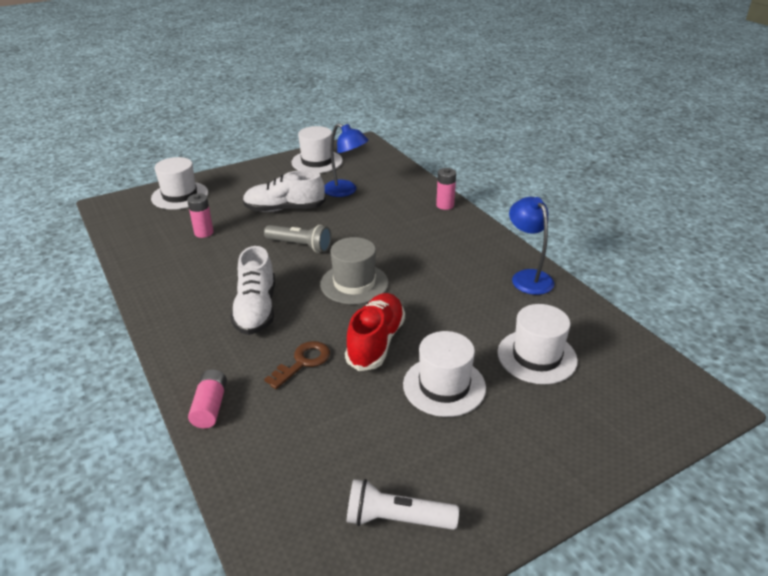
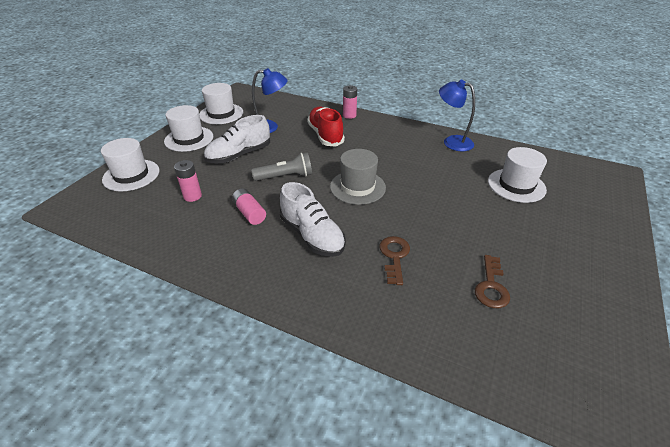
camera: 35 degrees left, 5 degrees up
pink battery [188,369,227,428] -> pink battery moved to [232,188,266,225]
red shoe [345,293,405,371] -> red shoe moved to [307,107,345,146]
white flashlight [346,479,459,530] -> none
white hat [403,331,486,417] -> white hat moved to [164,105,213,152]
none -> brown key [475,255,510,308]

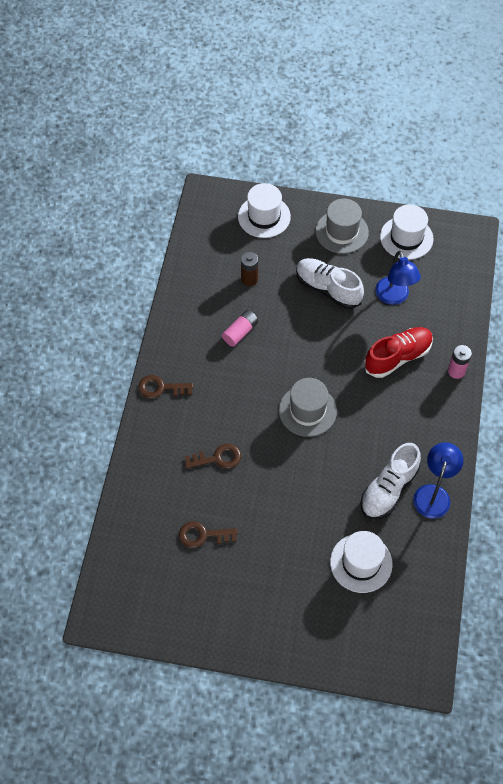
camera: 75 degrees right, 20 degrees up
white hat [164,105,213,152] -> grey hat [315,198,369,254]
pink battery [174,160,202,202] -> brown battery [241,252,258,286]
grey flashlight [252,152,312,181] -> none
white shoe [280,182,346,257] -> white shoe moved to [361,443,421,519]
none -> brown key [138,375,193,398]

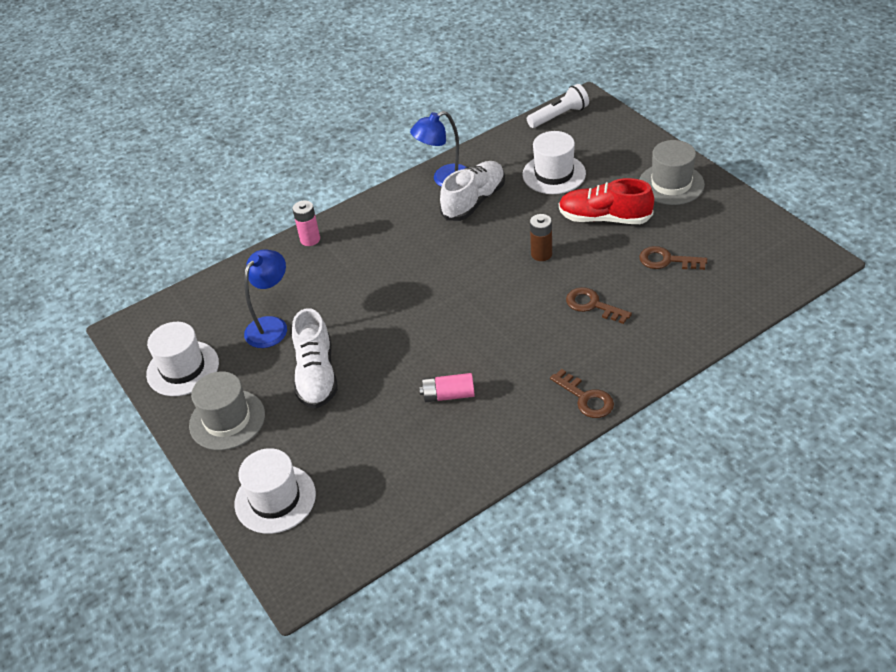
camera: 130 degrees left, 15 degrees down
brown key [179,521,238,548] -> brown key turned 150 degrees clockwise [639,246,707,270]
brown battery [241,252,258,286] -> brown battery moved to [530,214,552,261]
grey hat [279,378,337,437] -> grey hat moved to [639,140,705,205]
white shoe [361,443,421,519] -> white shoe turned 45 degrees counterclockwise [440,161,505,221]
red shoe [364,327,433,378] -> red shoe moved to [559,178,654,224]
none -> white flashlight [527,84,589,128]

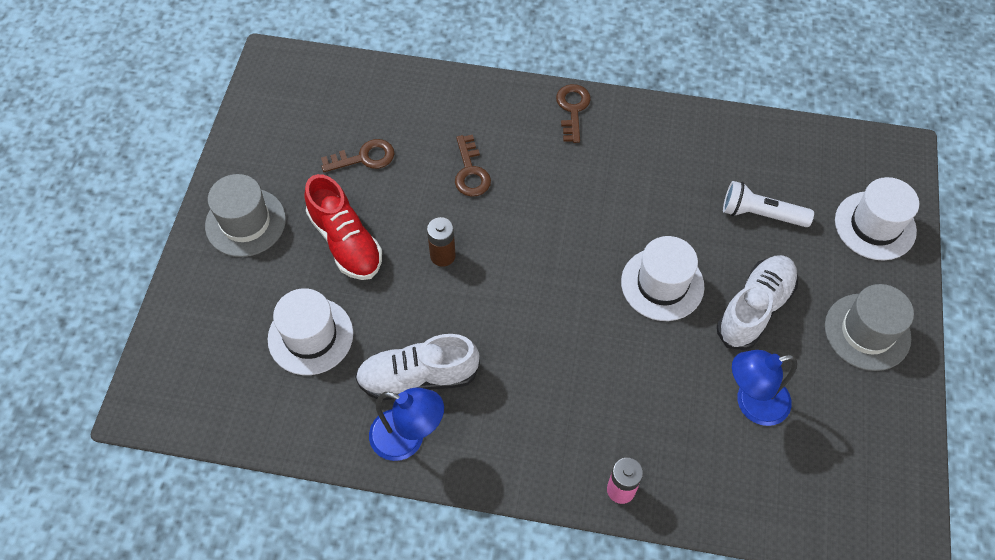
camera: 140 degrees left, 15 degrees up
white hat [146,322,219,396] -> white hat moved to [621,236,704,321]
pink battery [419,373,475,402] -> none
white flashlight [527,84,589,128] -> white flashlight moved to [723,181,814,227]
brown key [639,246,707,270] -> brown key turned 75 degrees counterclockwise [321,139,395,172]

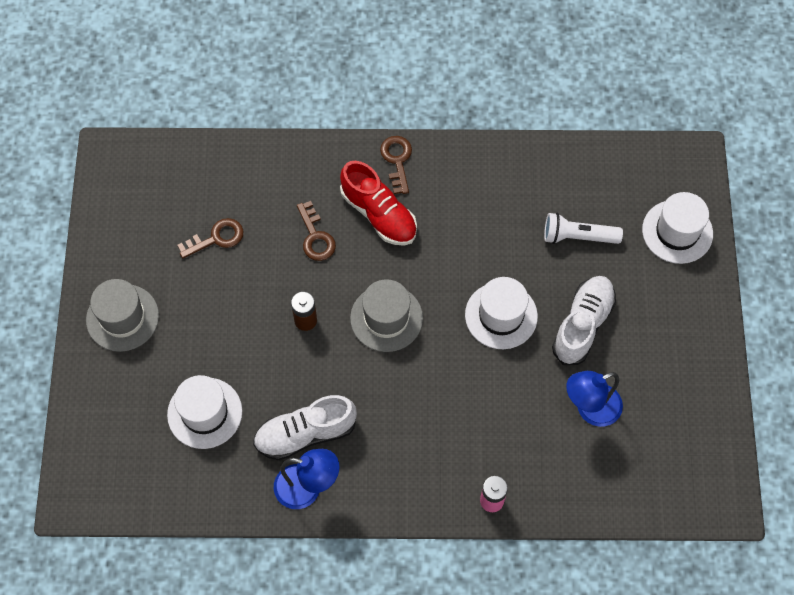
camera: 10 degrees left, 5 degrees up
red shoe [304,174,382,280] -> red shoe moved to [340,161,417,246]
grey hat [825,284,914,371] -> grey hat moved to [350,279,423,352]

